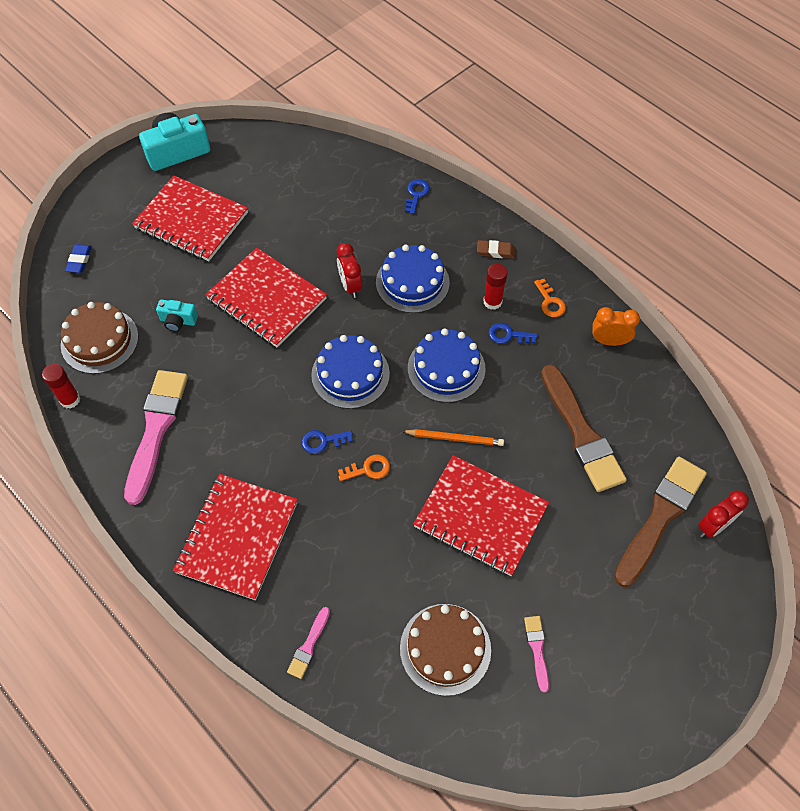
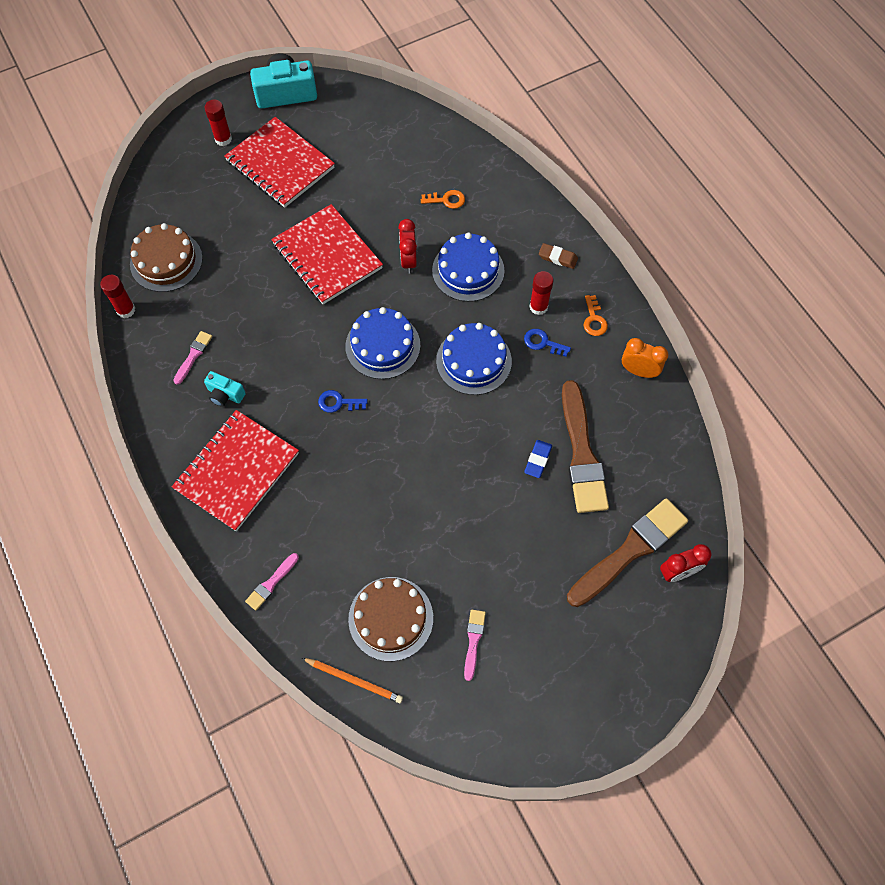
camera: 15 degrees right, 5 degrees up
blue eraser [65,244,92,273] -> blue eraser moved to [524,440,552,478]
pink brush [124,370,188,505] -> pink brush [173,331,212,385], size x0.45
turquoise camera [156,299,198,332] -> turquoise camera moved to [204,371,246,407]
orange key [338,455,390,481] -> orange key moved to [421,190,465,209]
orange pencil [402,429,504,446] -> orange pencil moved to [302,658,403,703]
blue key [405,179,430,214] -> none
red notebook [414,455,549,576] -> none
none -> red glue stick [204,100,232,146]

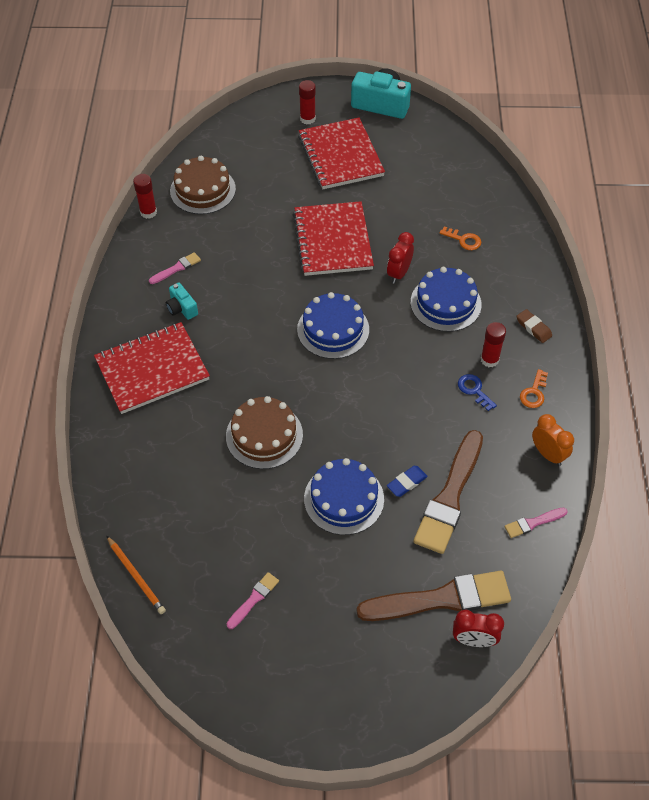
camera: 30 degrees right, 10 degrees down
pink brush [245,553,299,611] -> pink brush moved to [505,507,568,538]
blue key [318,390,368,413] -> none
brown cake [348,577,433,661] -> brown cake moved to [226,396,303,469]
blue cake [436,323,512,395] -> blue cake moved to [304,458,384,535]

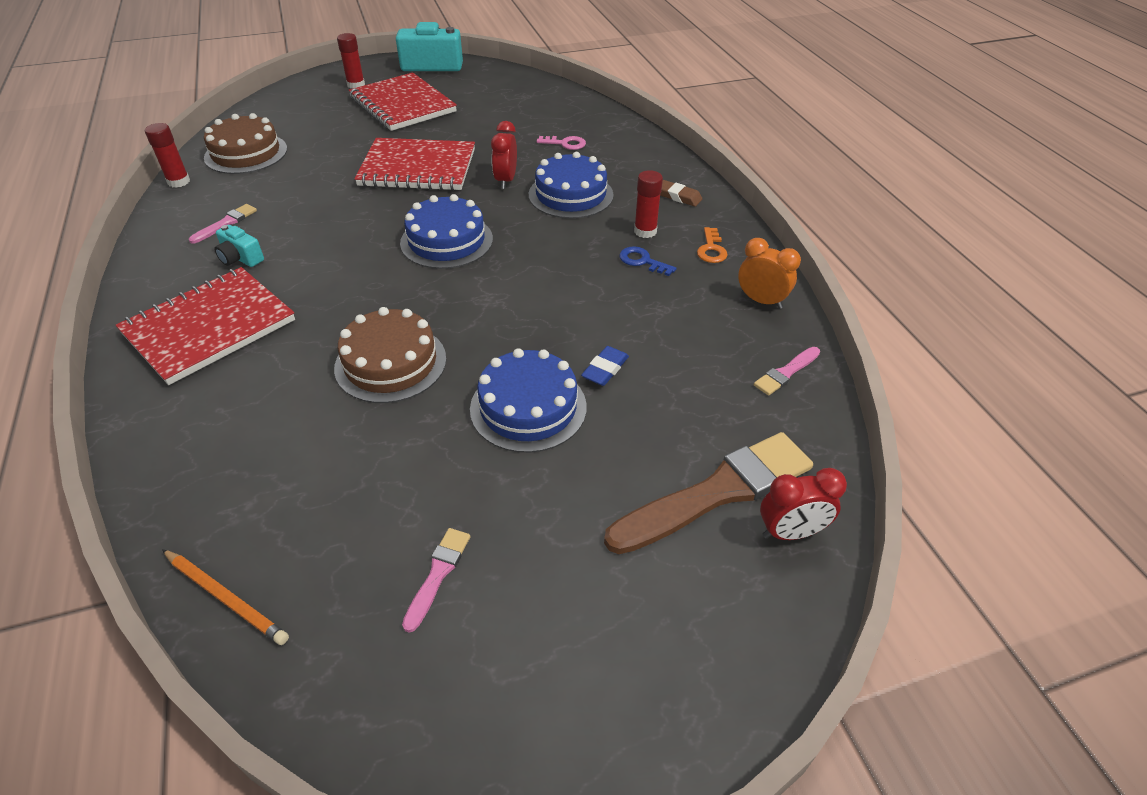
camera: 20 degrees left, 10 degrees down
red notebook [293,201,374,276] -> red notebook turned 60 degrees counterclockwise [354,138,475,191]
brown brush [414,430,483,554] -> none
orange key [439,226,481,250] -> pink key [537,136,586,150]

